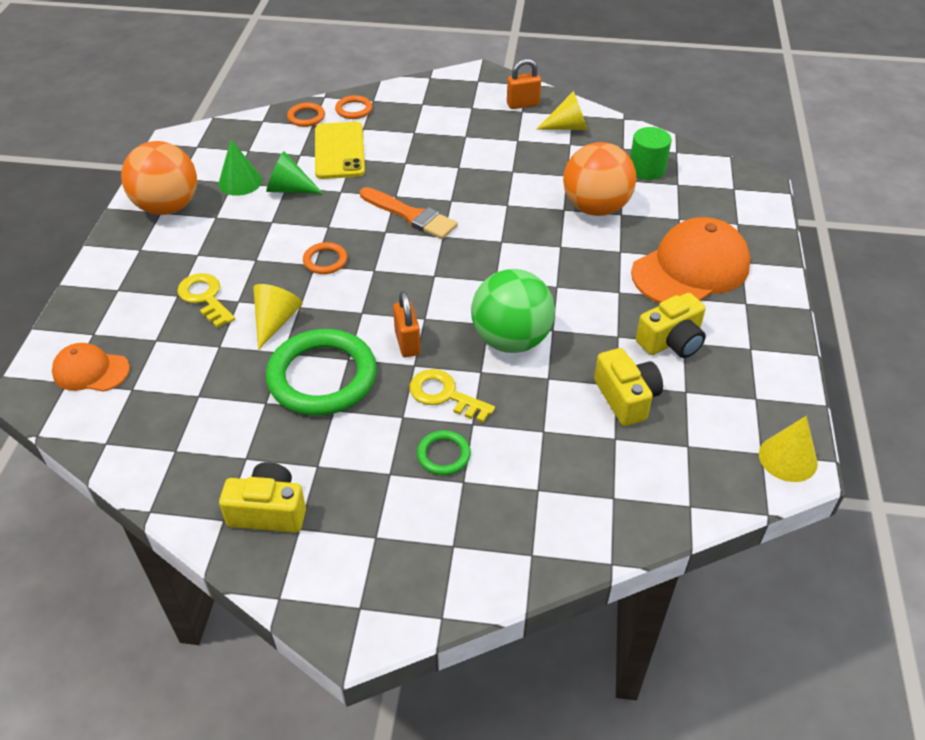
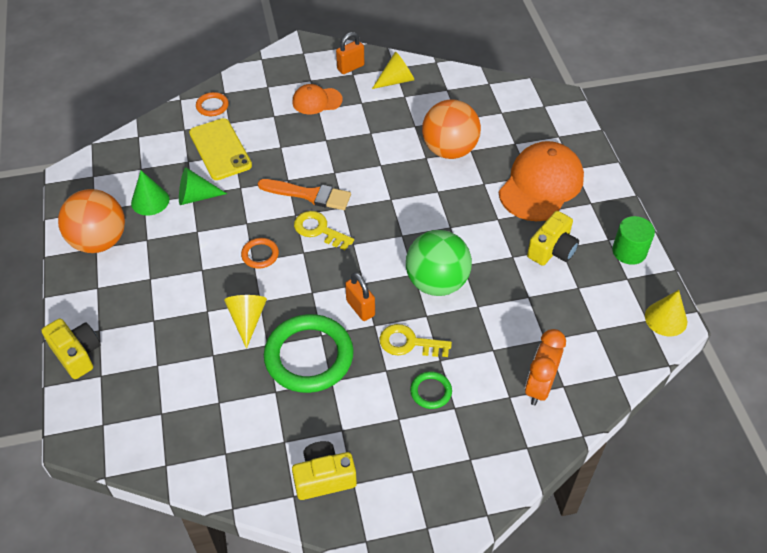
camera: 20 degrees left, 5 degrees up
orange cap [52,343,130,392] -> orange cap moved to [292,84,342,114]
yellow key [177,273,235,328] -> yellow key moved to [294,211,354,250]
orange ring [287,103,325,127] -> none
yellow camera [594,348,663,426] -> yellow camera moved to [41,319,101,379]
green cylinder [630,127,672,180] -> green cylinder moved to [612,216,655,265]
none -> orange clock [525,329,566,405]

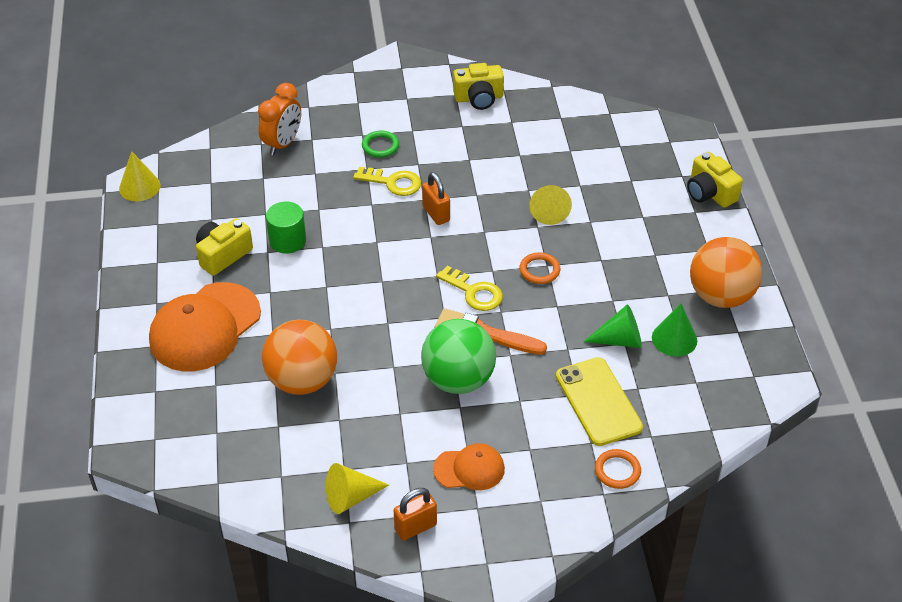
camera: 175 degrees left, 5 degrees down
green ring [264,314,354,393] -> none
green ball [406,230,472,296] -> green ball moved to [421,319,496,394]
green cylinder [612,216,655,265] -> green cylinder moved to [266,201,306,254]

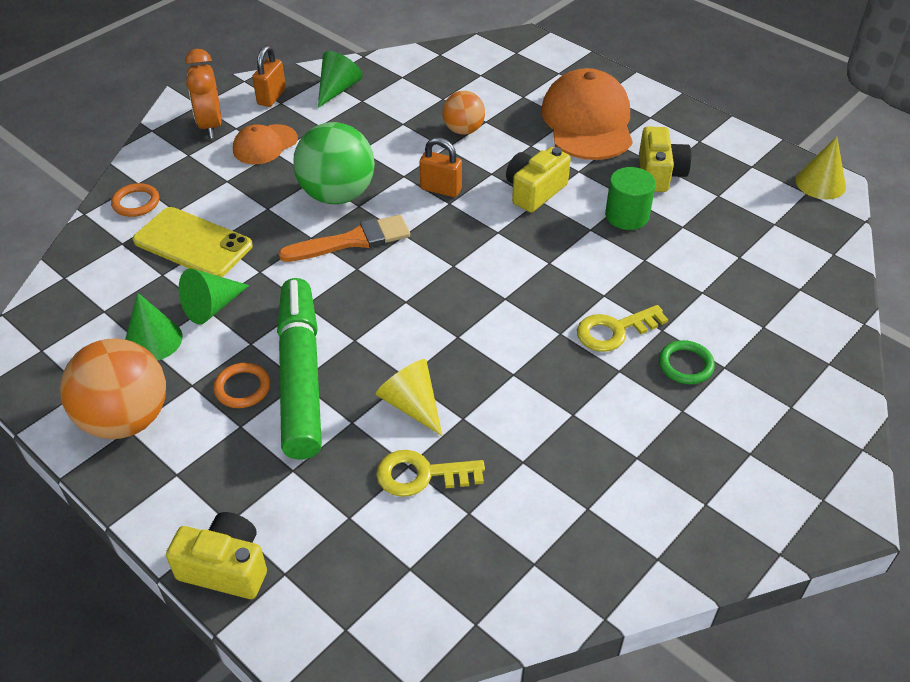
camera: 140 degrees right, 0 degrees up
orange clock [258,83,301,156] -> orange clock moved to [185,49,222,139]
orange ball [262,320,337,395] -> orange ball [442,91,485,135], size x0.58
yellow cone [326,463,389,514] -> green cone [318,51,363,108]
orange padlock [422,172,450,225] -> orange padlock moved to [419,137,462,197]
yellow key [436,266,503,311] -> yellow key moved to [376,450,485,497]
yellow camera [453,63,504,110] -> yellow camera moved to [506,147,571,212]
orange ring [519,252,560,284] -> orange ring moved to [213,363,270,408]
none -> green marker [277,278,322,460]

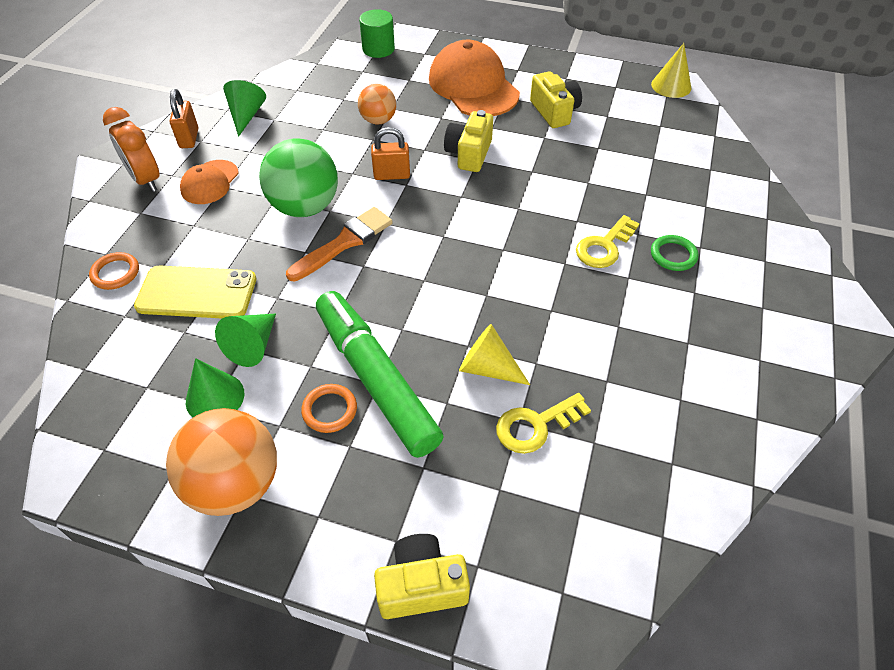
camera: 25 degrees left, 5 degrees up
green cylinder [605,167,656,230] -> green cylinder moved to [359,9,395,58]

